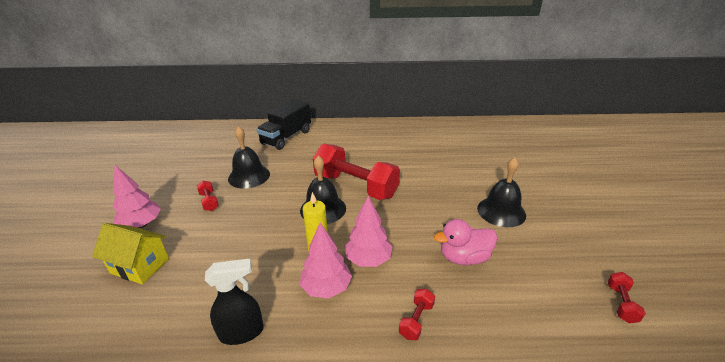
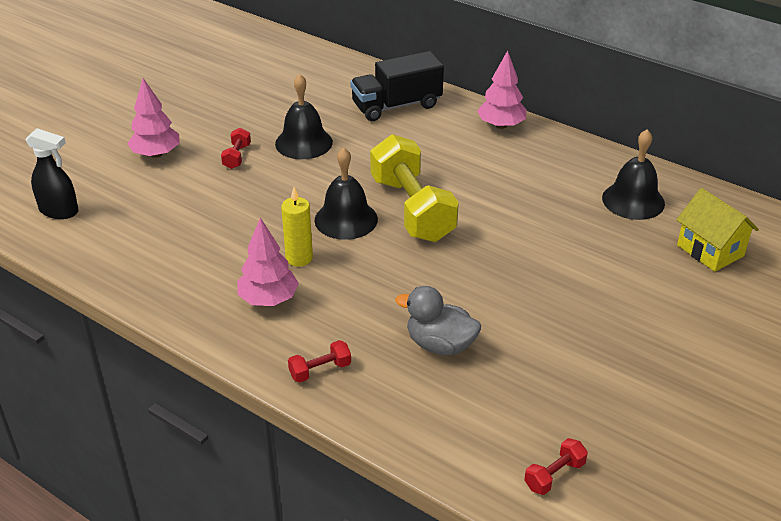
camera: 35 degrees right, 5 degrees up
yellow house [92,223,169,284] -> yellow house moved to [676,188,759,272]
black spray bottle [205,259,264,345] -> black spray bottle moved to [25,128,79,219]
red dumbbell [313,144,400,200] -> yellow dumbbell [370,134,459,242]
pink tree [345,196,393,267] -> pink tree moved to [477,50,527,129]
pink duck [434,219,497,265] -> grey duck [395,286,481,355]
black bell [477,157,526,227] -> black bell moved to [602,129,665,220]

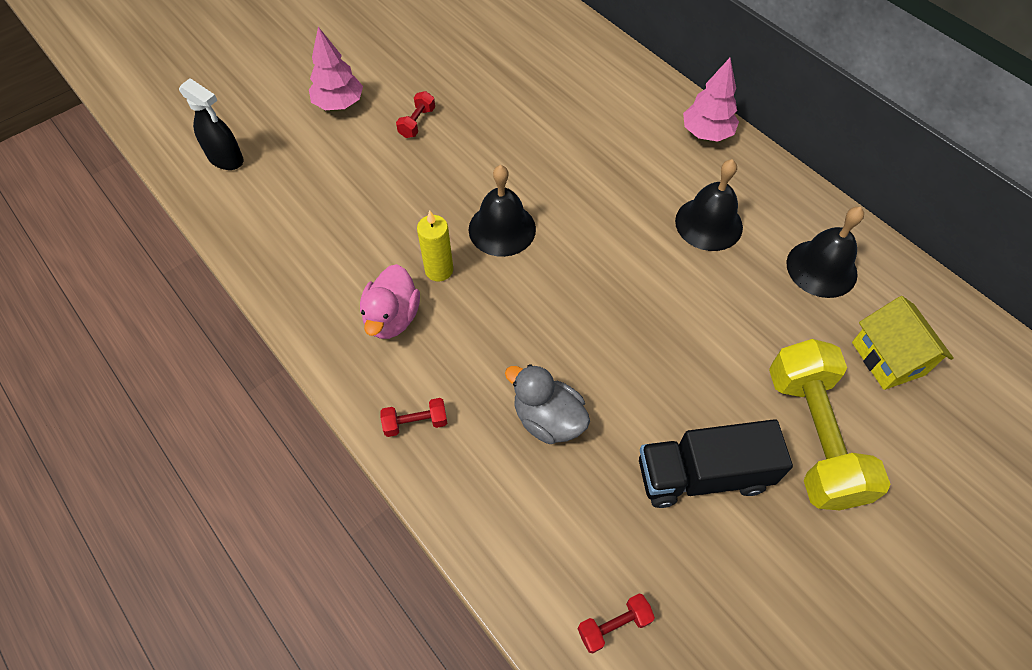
camera: 15 degrees right, 20 degrees up
pink tree [237,217,299,306] -> pink duck [360,264,420,339]
black bell [275,74,333,159] -> black bell moved to [675,159,743,251]
black truck [350,51,444,121] -> black truck moved to [639,419,793,508]
yellow dumbbell [370,134,459,242] -> yellow dumbbell moved to [769,339,891,510]

